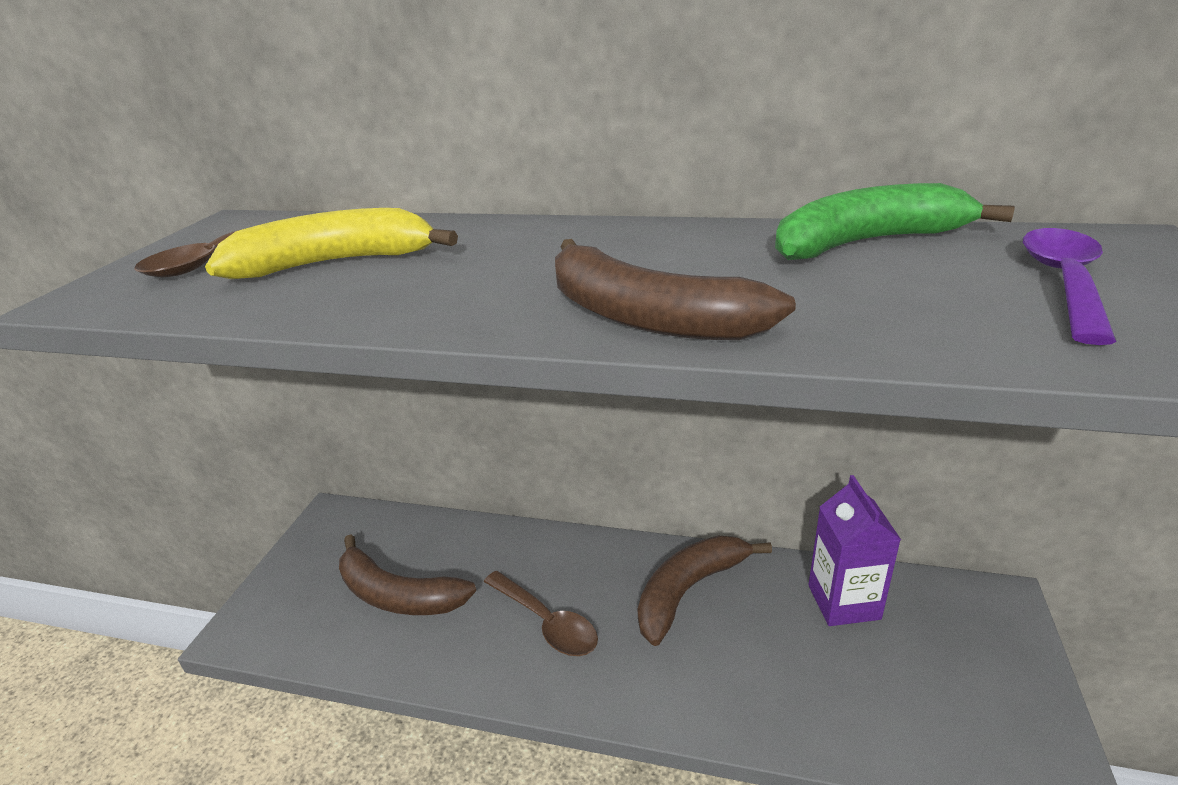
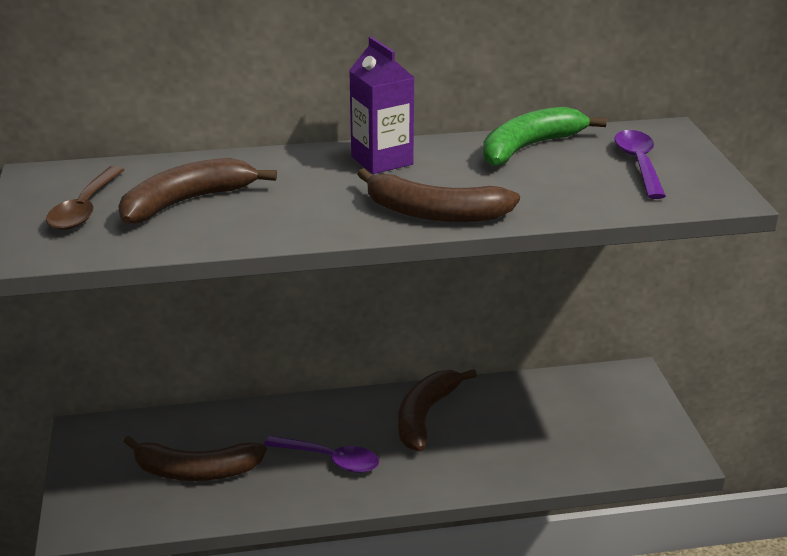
camera: 25 degrees left, 0 degrees up
yellow banana [205,208,458,279] -> brown banana [118,158,277,224]
brown spoon [484,571,598,656] -> purple spoon [264,436,379,473]
purple carton [809,475,901,626] -> purple carton moved to [349,37,415,174]

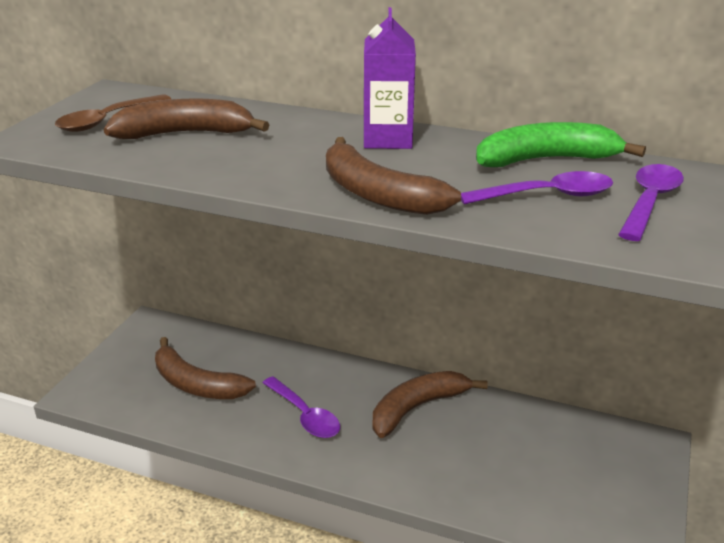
camera: 30 degrees right, 0 degrees up
none -> purple spoon [461,171,613,204]

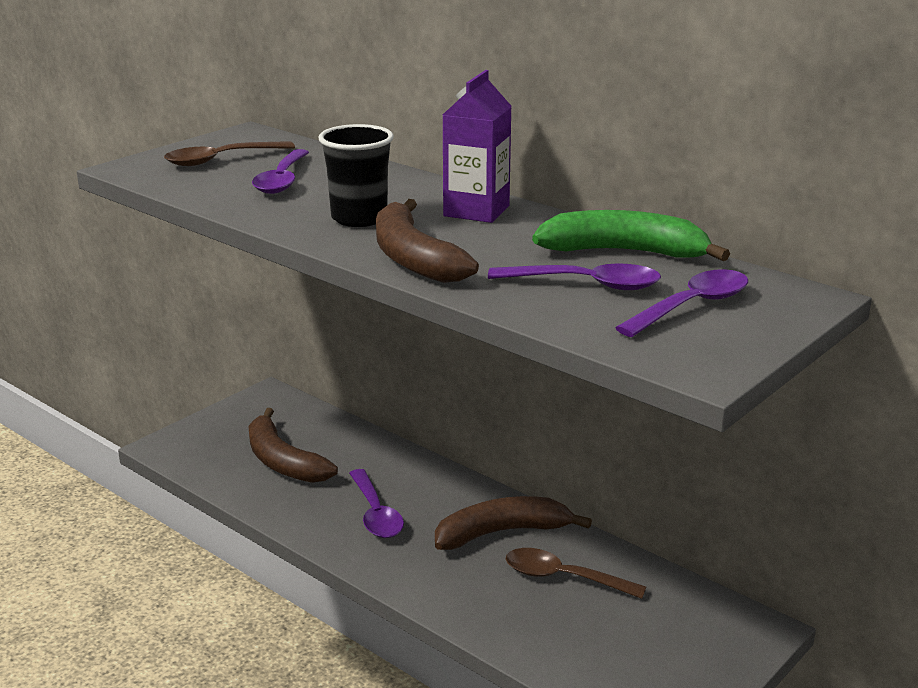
camera: 20 degrees right, 5 degrees down
brown banana [104,98,269,139] -> purple spoon [252,149,309,194]
none -> black cup [318,124,394,227]
none -> brown spoon [506,548,646,599]

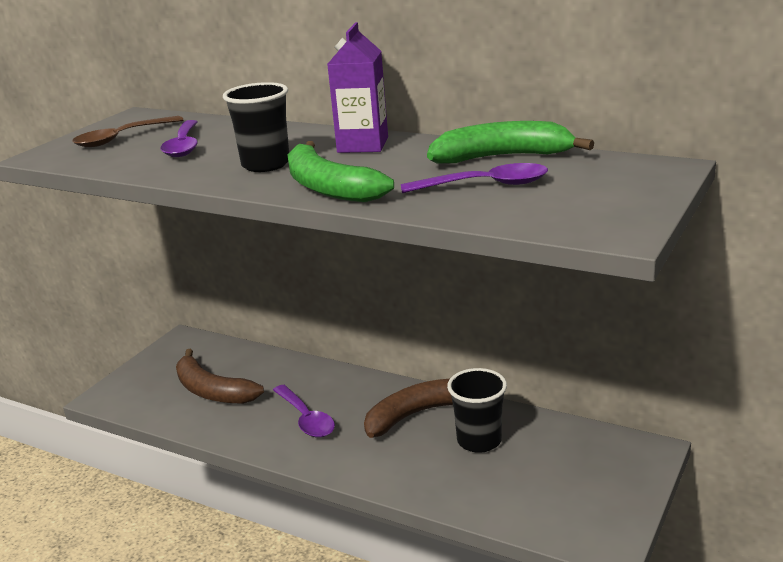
camera: 10 degrees left, 0 degrees up
brown banana [376,199,479,283] -> green banana [287,141,394,202]
brown spoon [506,548,646,599] -> black cup [447,368,507,453]
purple spoon [615,269,748,337] -> none

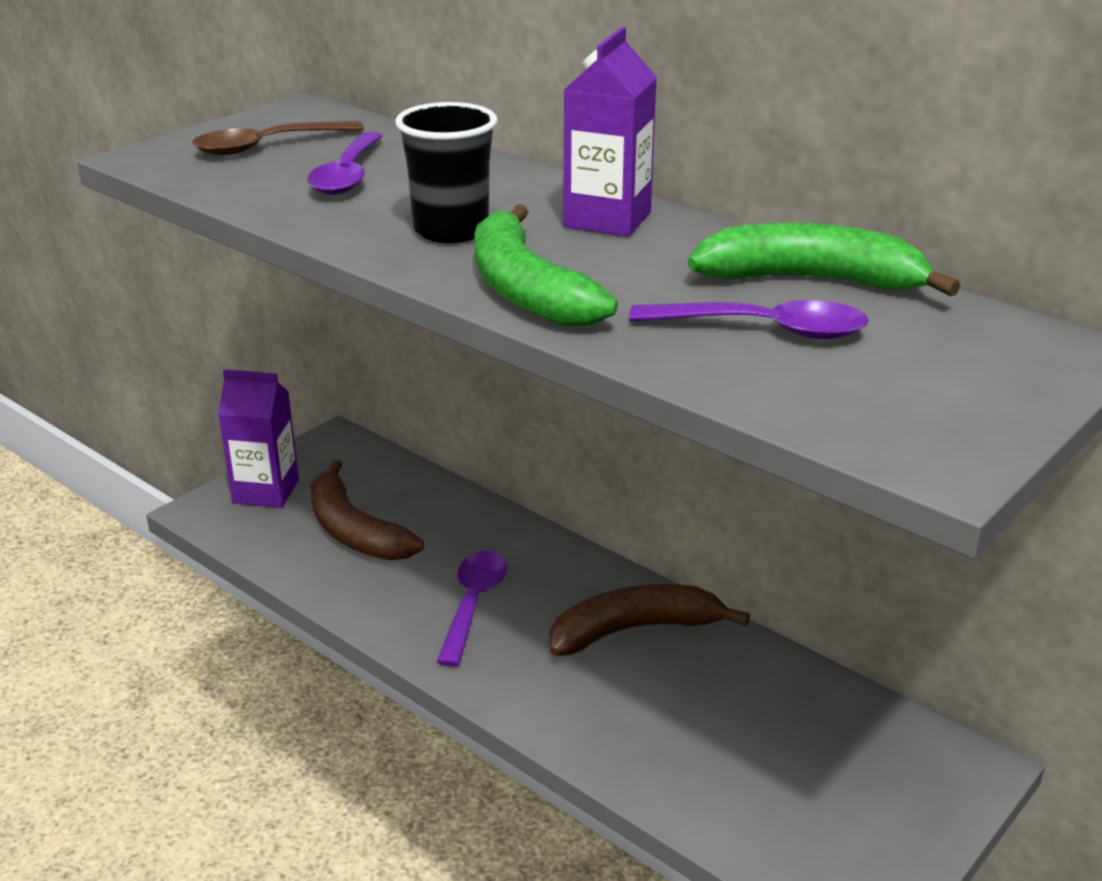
camera: 10 degrees right, 5 degrees up
purple spoon [273,385,335,438] -> purple spoon turned 150 degrees counterclockwise [437,551,507,667]
black cup [447,368,507,453] -> none
none -> purple carton [218,369,299,508]

